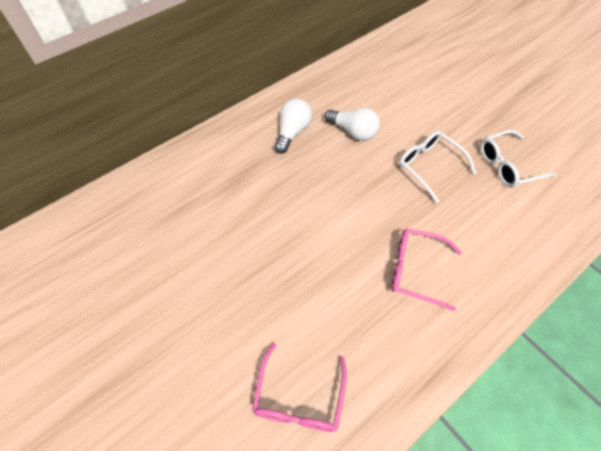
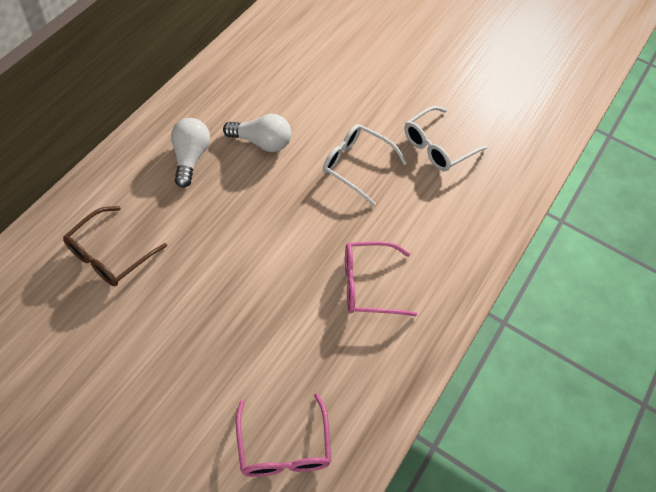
camera: 25 degrees left, 0 degrees up
none -> brown glasses [63,206,167,286]

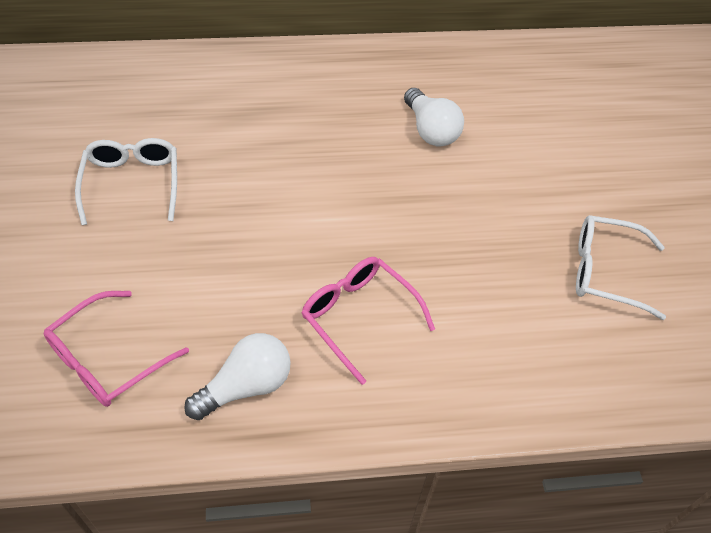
camera: 55 degrees right, 5 degrees down
brown glasses [63,206,167,286] -> none
white light bulb [171,118,210,188] -> white light bulb moved to [184,333,291,420]
white glasses [323,124,407,206] -> white glasses moved to [75,138,177,225]

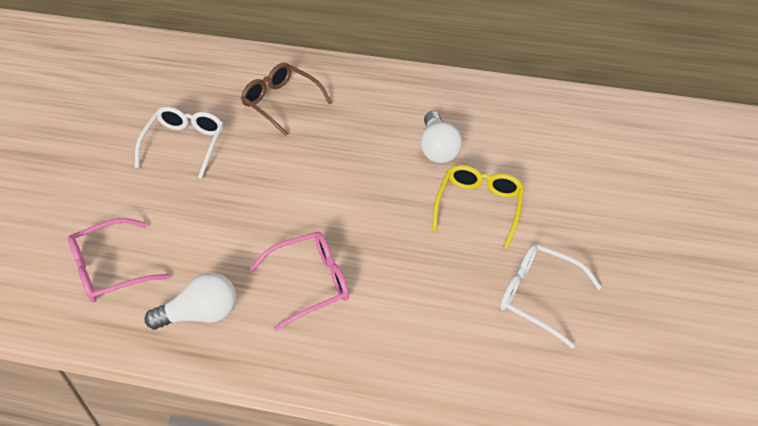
camera: 20 degrees right, 5 degrees down
pink glasses [301,257,435,385] -> pink glasses turned 90 degrees clockwise [250,232,349,331]
none -> brown glasses [241,63,332,136]
none -> yellow glasses [432,165,524,248]

